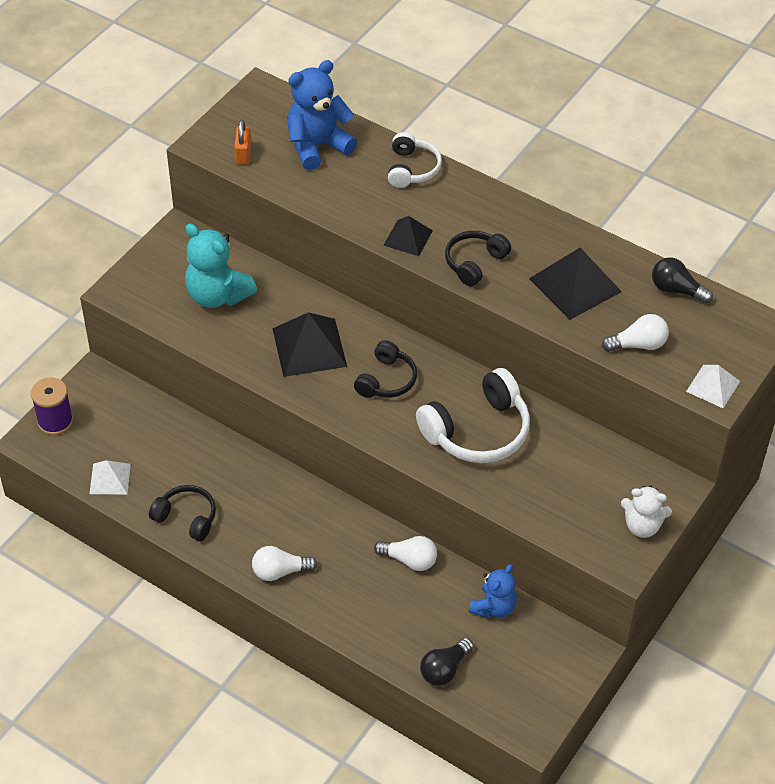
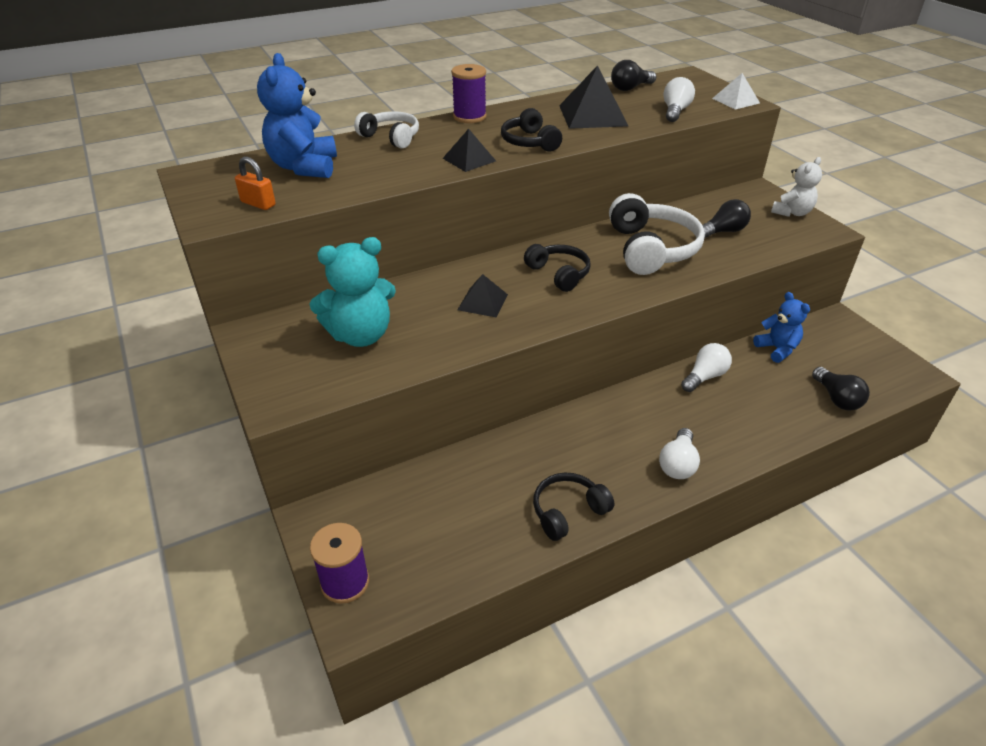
camera: 60 degrees left, 10 degrees down
white pyramid [89,460,131,494] -> none
black pyramid [272,312,347,377] -> black pyramid [457,274,508,317], size x0.59
none -> purple spool [451,64,487,123]
none -> black light bulb [703,199,751,239]

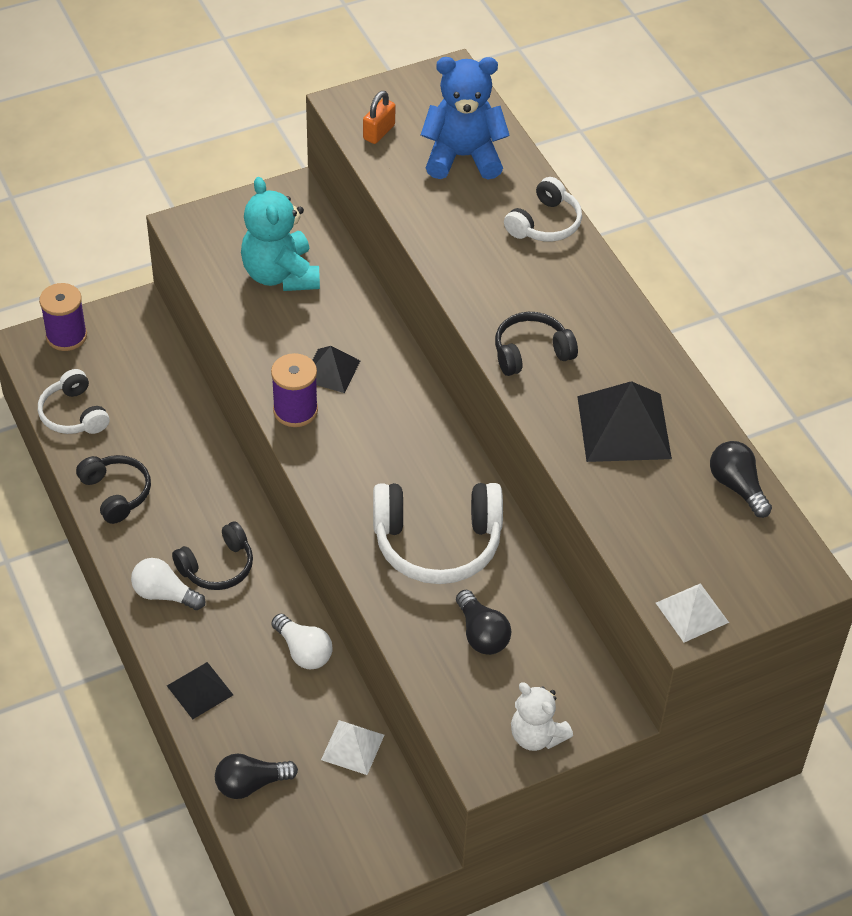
camera: 90 degrees right, 10 degrees up
black pyramid [443,129,496,172] -> black pyramid moved to [167,662,233,719]
purple spool [451,64,487,123] -> purple spool moved to [271,353,318,427]
black headphones [524,244,591,292] -> black headphones moved to [172,521,253,590]
white light bulb [664,77,695,122] -> none
blue teddy bear [753,292,810,363] -> white pyramid [321,720,384,775]
none -> white headphones [38,369,109,434]

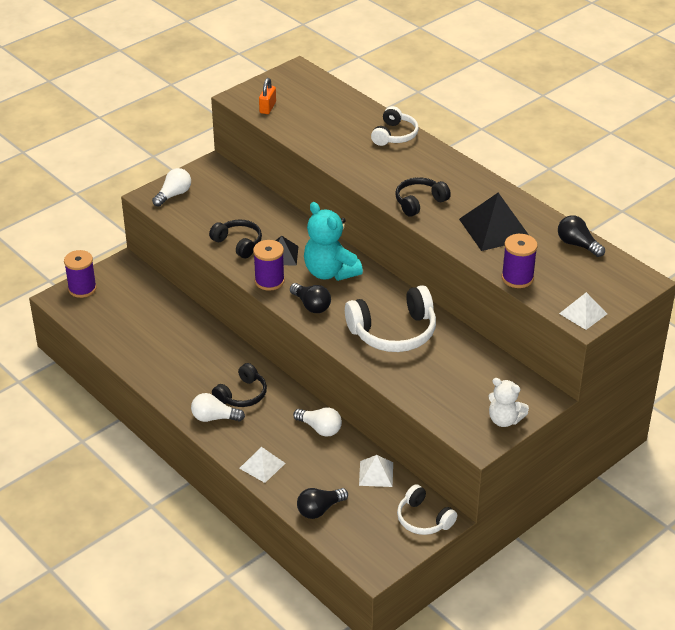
camera: 15 degrees left, 10 degrees down
white headphones [38,369,109,434] -> white headphones moved to [397,484,457,535]
black headphones [76,455,151,524] -> black headphones moved to [209,220,262,258]
black pyramid [167,662,233,719] -> white pyramid [239,447,285,483]
turquoise teddy bear [241,177,320,291] -> turquoise teddy bear moved to [304,202,363,281]
blue teddy bear [421,57,510,179] -> none
black light bulb [456,590,511,655] -> black light bulb moved to [290,283,331,313]
none -> white light bulb [152,168,191,207]
none -> purple spool [501,234,538,288]

